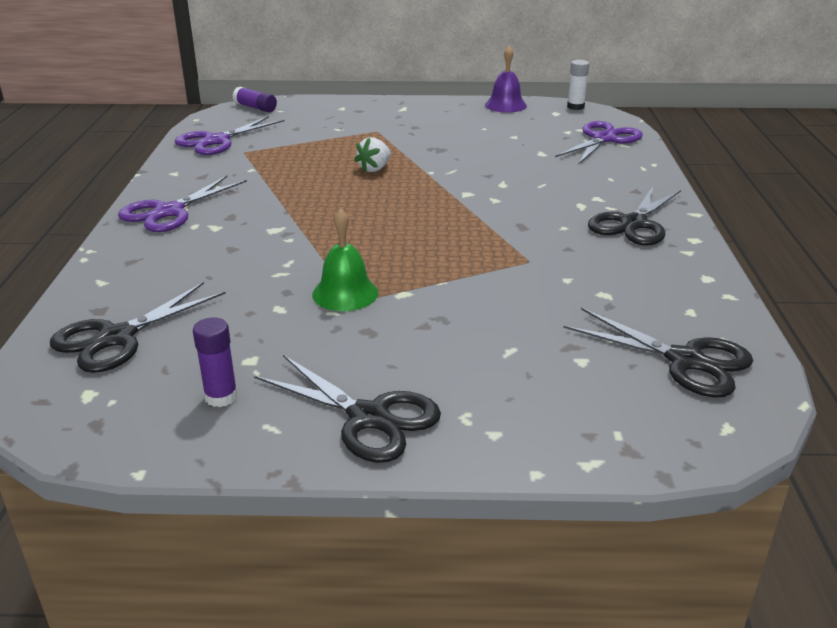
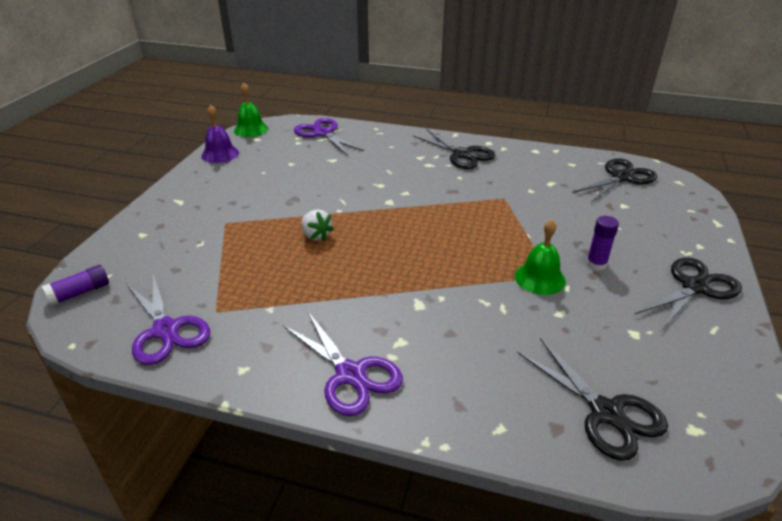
camera: 75 degrees left, 5 degrees up
purple glue stick [193,317,238,407] -> purple glue stick moved to [586,216,619,271]
white glue stick [567,60,589,110] -> green bell [234,83,268,137]

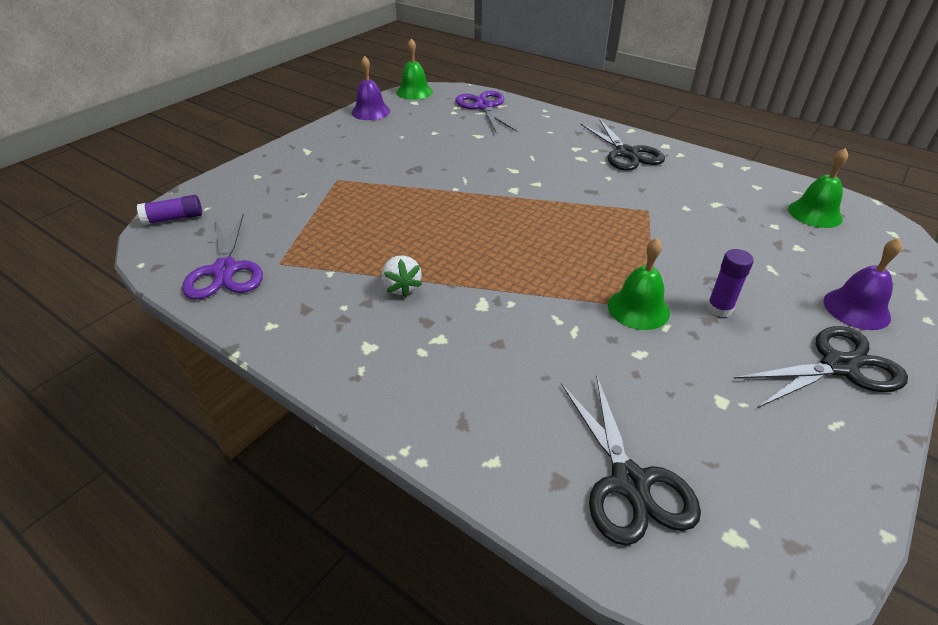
camera: 20 degrees right, 5 degrees up
purple scissors [283,312,403,416] -> none
white strawberry [301,210,334,241] -> white strawberry moved to [381,255,422,297]
black scissors [573,158,657,203] -> green bell [788,148,848,228]
none -> purple bell [823,238,902,330]

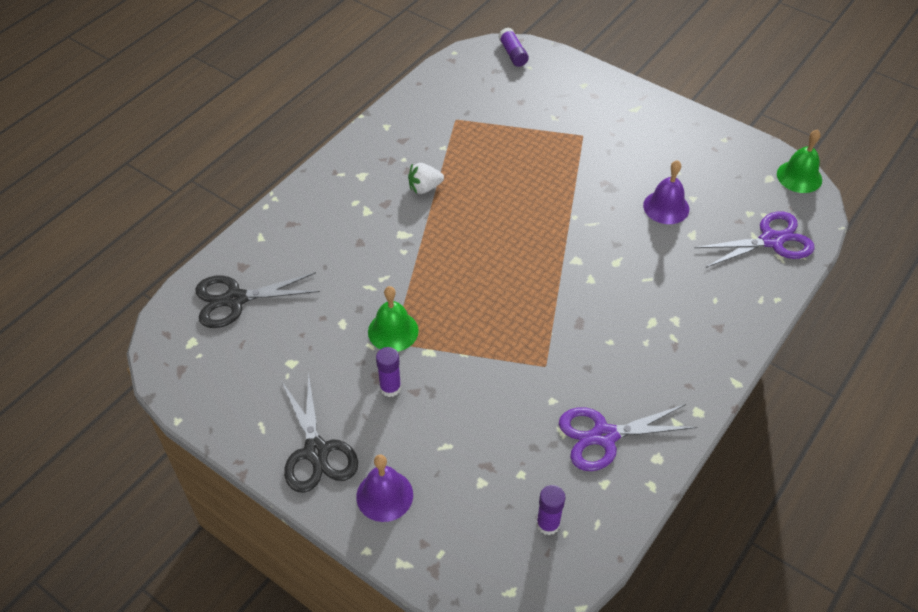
camera: 90 degrees right, 10 degrees up
purple scissors [182,214,263,300] -> purple scissors moved to [559,404,697,471]
purple bell [351,56,390,120] -> purple bell moved to [643,160,689,224]
black scissors [580,119,665,171] -> none
green bell [788,148,848,228] -> purple glue stick [536,485,565,535]

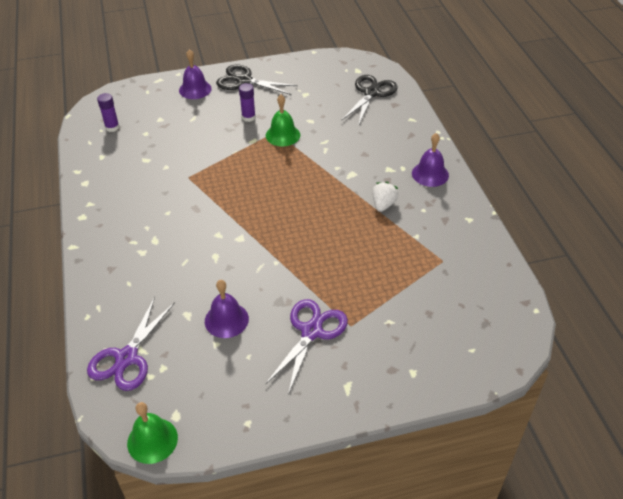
camera: 130 degrees right, 5 degrees down
purple glue stick [498,28,529,67] -> none
purple scissors [559,404,697,471] -> purple scissors moved to [265,299,348,395]
none -> purple bell [412,133,449,187]

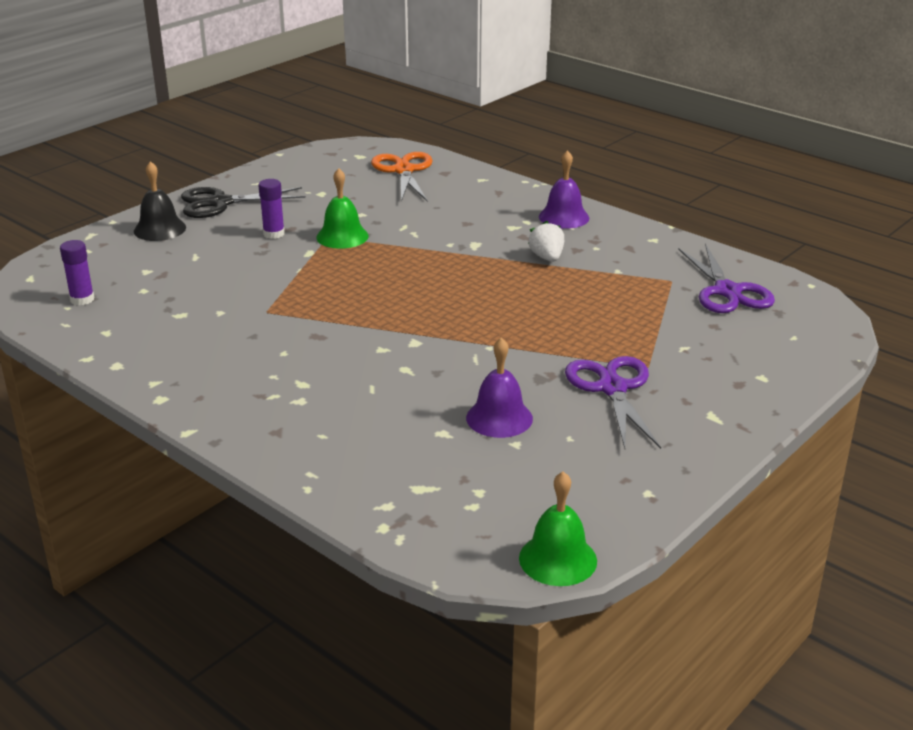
camera: 35 degrees left, 15 degrees down
purple scissors [87,297,175,391] -> purple scissors moved to [678,244,775,313]
purple bell [179,50,212,99] -> black bell [134,161,186,241]
black scissors [341,75,397,126] -> orange scissors [371,152,433,202]

